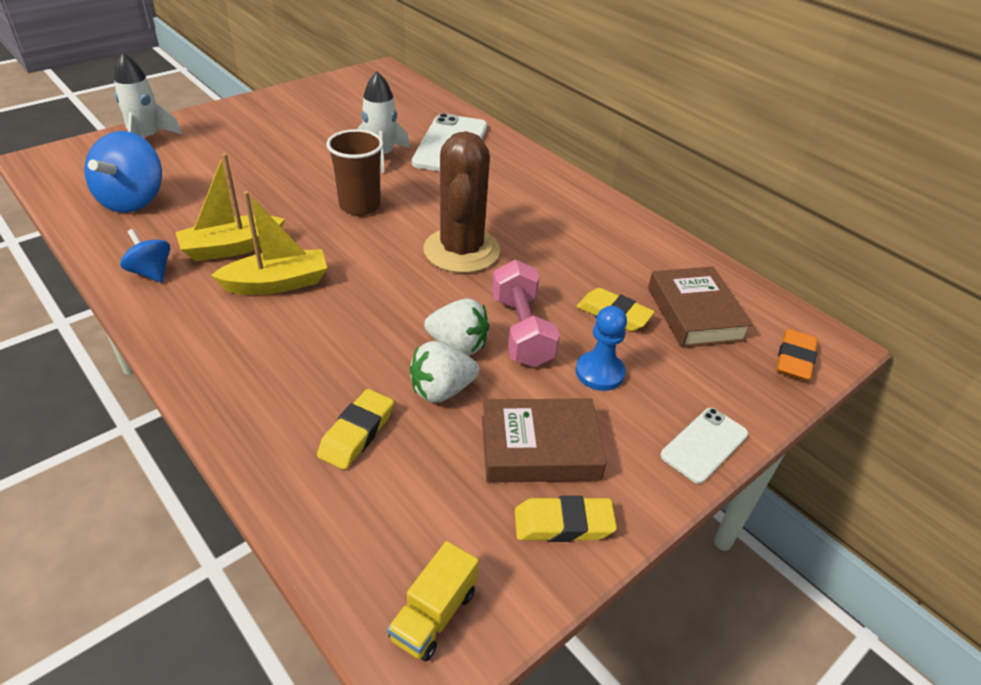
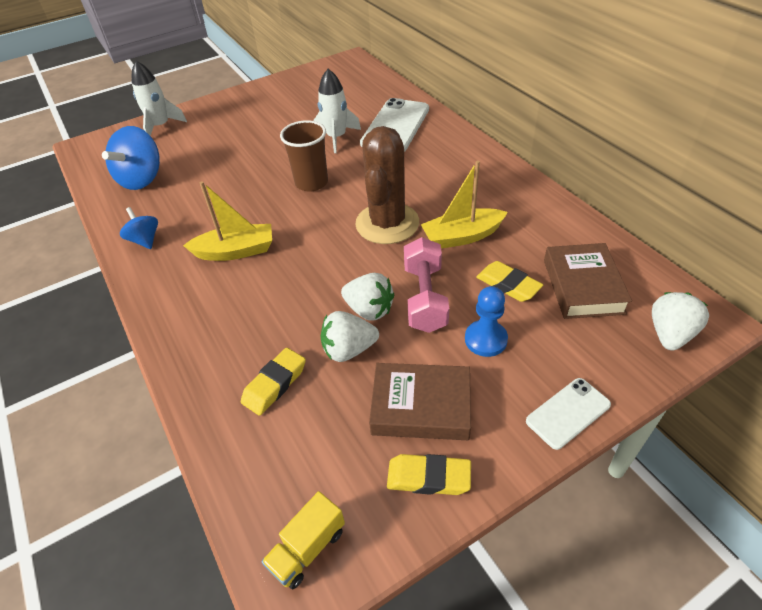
camera: 15 degrees right, 5 degrees up
yellow boat [175,153,285,262] -> yellow boat moved to [421,160,508,249]
orange eraser [776,329,818,381] -> white strawberry [652,292,709,351]

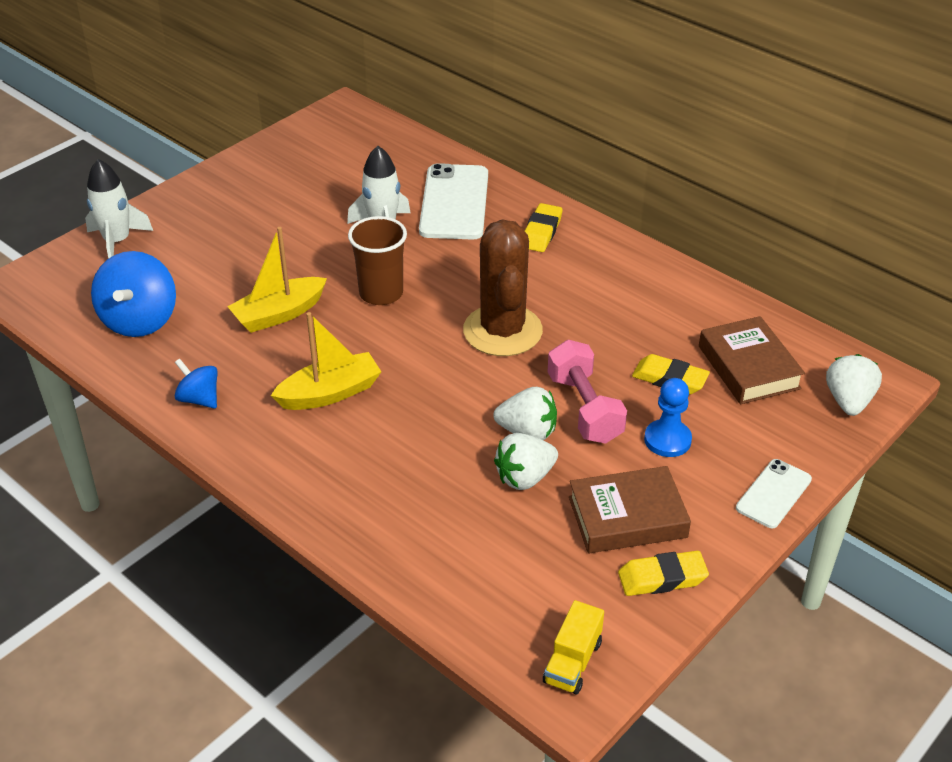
camera: 20 degrees left, 5 degrees down
yellow eraser [241,348,306,416] -> yellow eraser moved to [525,203,562,252]
yellow boat [421,160,508,249] -> yellow boat moved to [227,227,327,333]

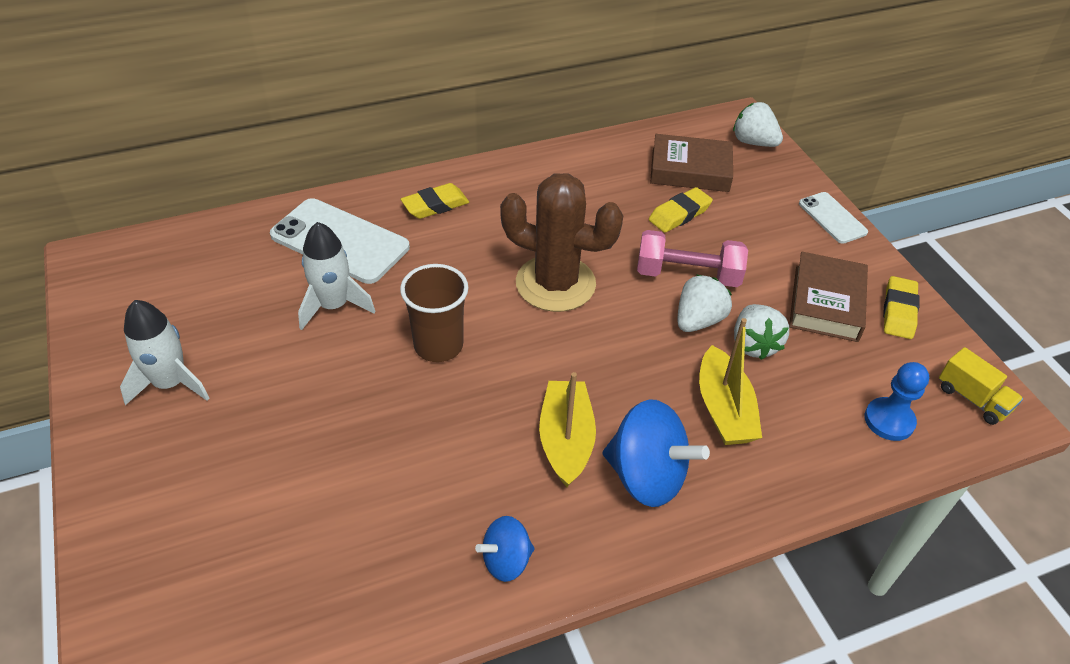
camera: 65 degrees left, 5 degrees up
white rocket [85,159,153,259] -> white rocket moved to [120,300,209,405]
blue spinning top [91,251,176,337] -> blue spinning top moved to [603,399,710,507]
yellow boat [227,227,327,333] -> yellow boat moved to [699,318,762,445]
yellow eraser [525,203,562,252] -> yellow eraser turned 75 degrees counterclockwise [401,183,469,219]
blue pawn [644,378,692,457] -> blue pawn moved to [865,362,929,441]

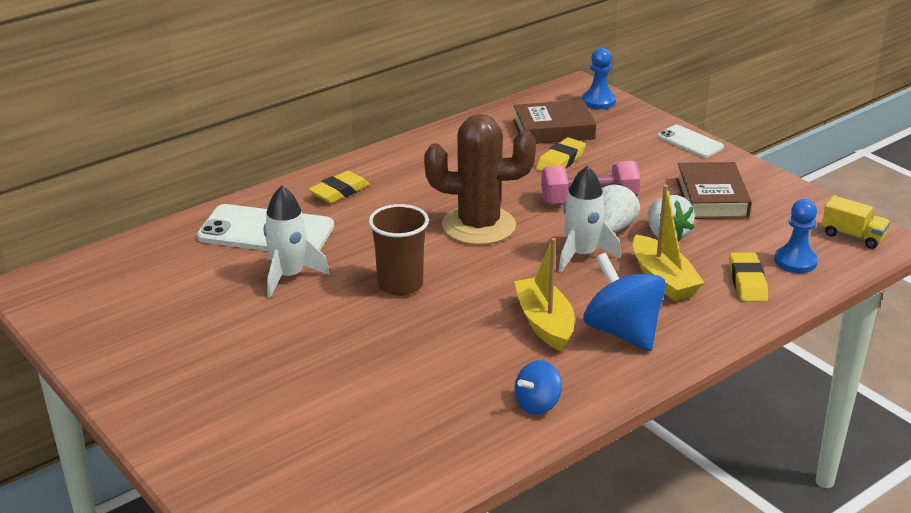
camera: 15 degrees left, 15 degrees down
white rocket [120,300,209,405] -> white rocket moved to [559,166,621,273]
blue spinning top [603,399,710,507] -> blue spinning top turned 135 degrees counterclockwise [584,253,666,351]
white strawberry [733,102,783,147] -> blue pawn [582,48,616,109]
yellow eraser [883,276,920,339] -> yellow eraser moved to [729,253,768,302]

